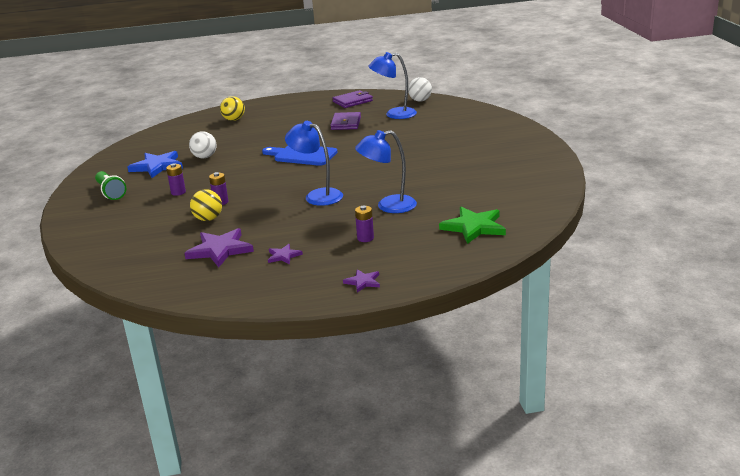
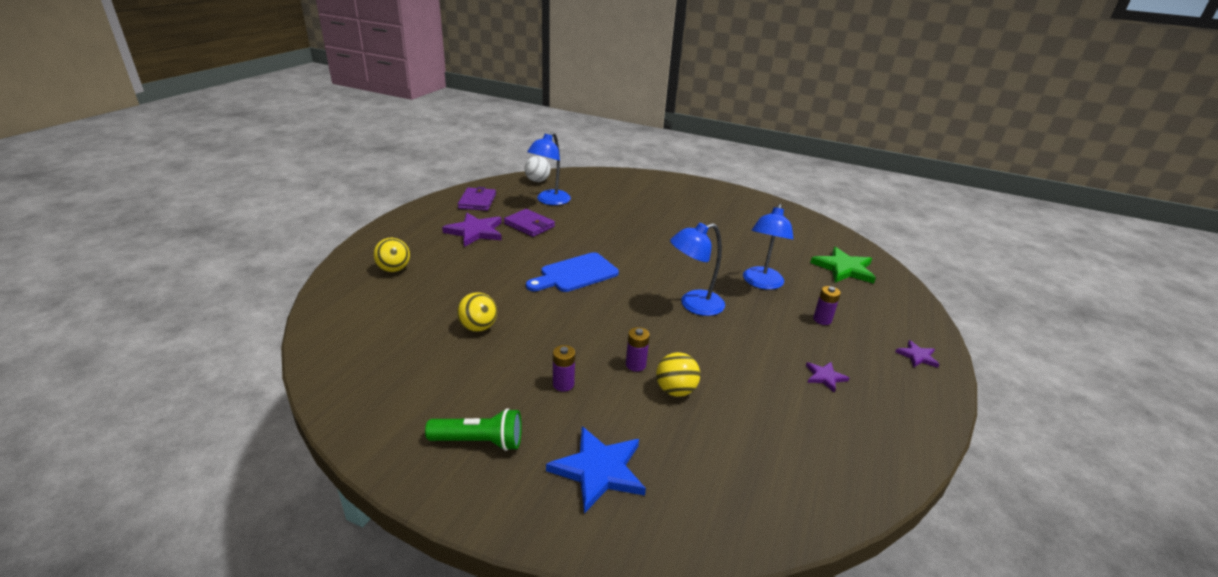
camera: 60 degrees left, 5 degrees up
blue star [127,151,183,178] -> blue star moved to [546,426,646,514]
purple star [184,228,254,267] -> purple star moved to [442,213,502,247]
white ball [189,131,217,159] -> yellow ball [457,292,497,332]

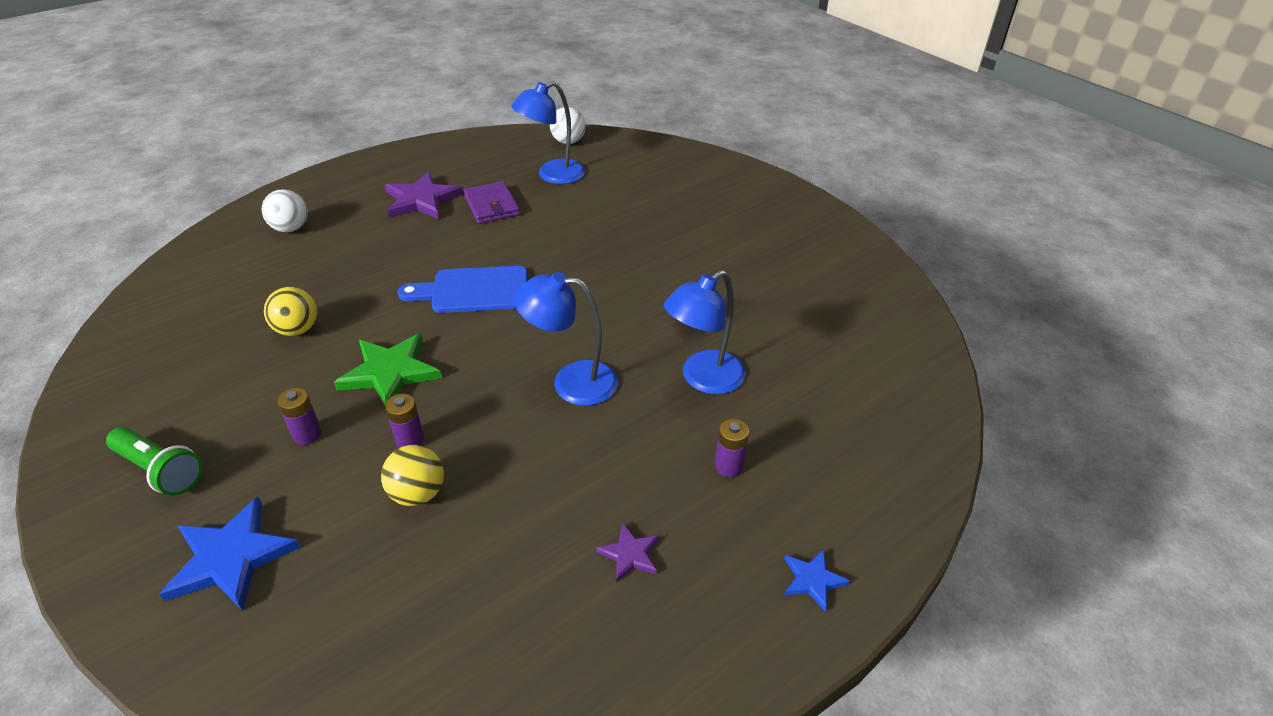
camera: 30 degrees right, 10 degrees up
yellow ball [373,238,410,272] -> white ball [262,189,308,232]
purple wallet [458,187,496,211] -> none
green star [810,247,876,283] -> green star moved to [334,333,442,405]
purple star [895,340,940,368] -> blue star [784,549,850,612]

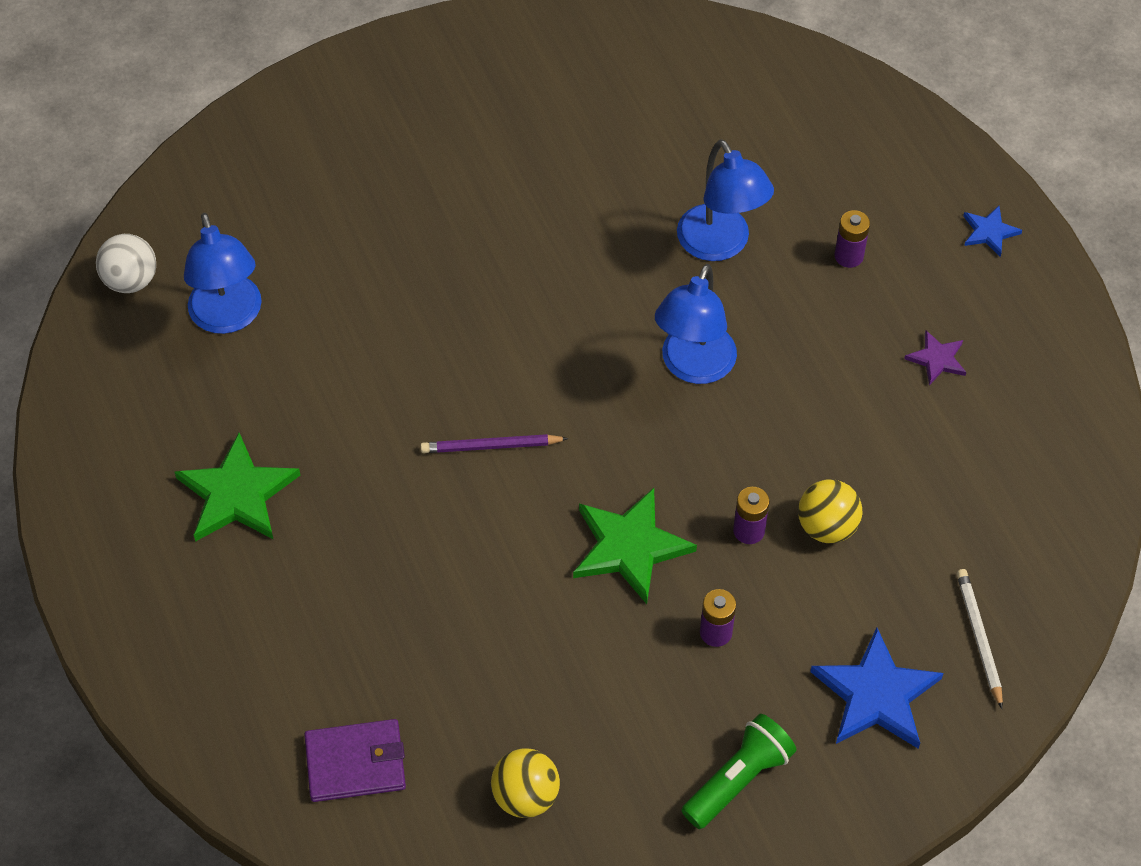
camera: 75 degrees left, 15 degrees up
white ball [262,189,308,232] -> none
yellow ball [264,287,317,336] -> yellow ball moved to [491,748,560,818]
purple star [385,171,463,219] -> green star [175,433,300,542]
blue cutting board [398,266,528,313] -> purple pencil [421,434,569,453]
purple wallet [464,181,520,224] -> purple wallet moved to [304,719,406,802]
none -> white pencil [956,569,1003,709]

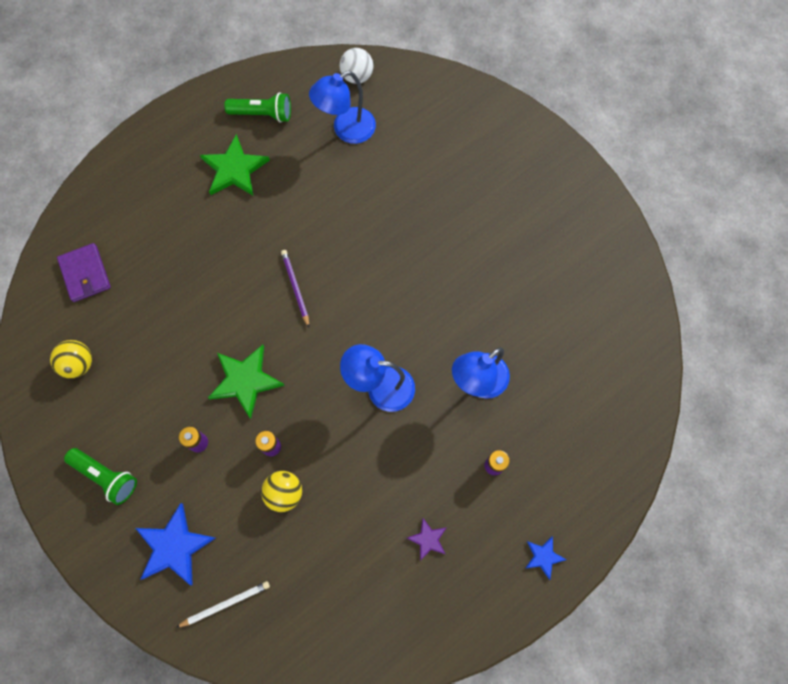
camera: 75 degrees right, 15 degrees up
none -> green flashlight [224,92,291,123]

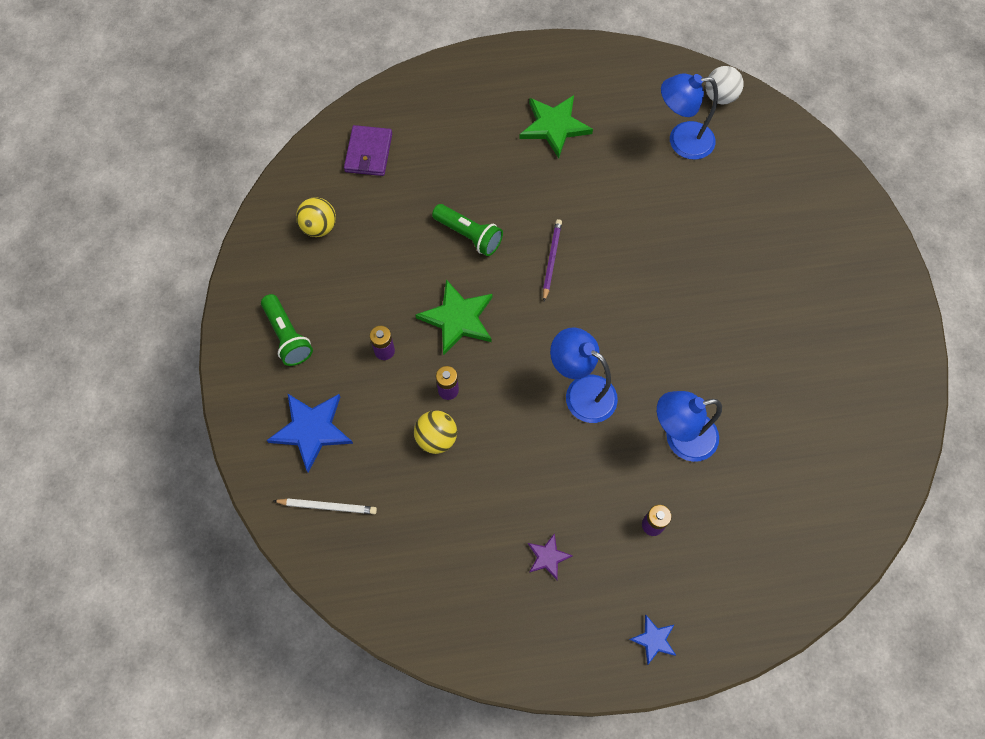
camera: 30 degrees right, 5 degrees down
green flashlight [224,92,291,123] -> green flashlight moved to [432,204,503,256]

